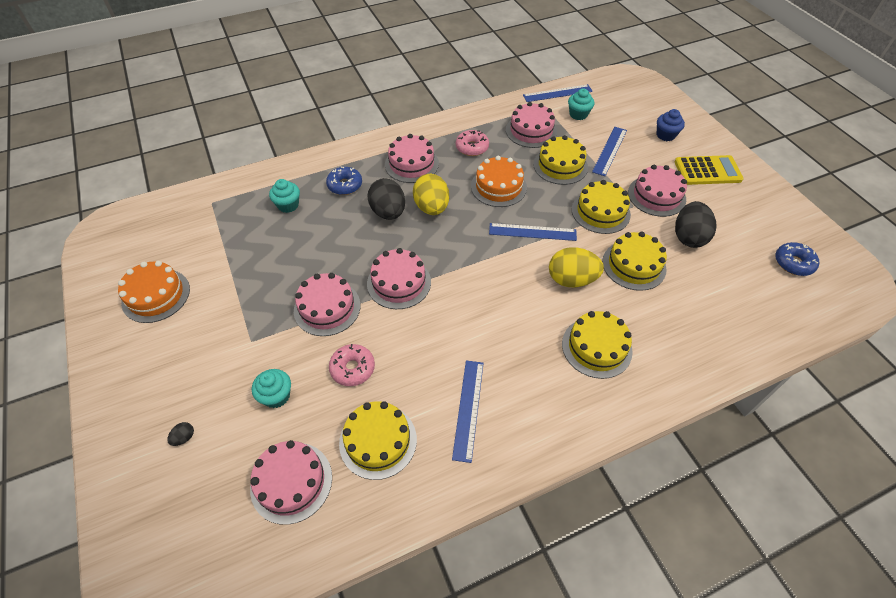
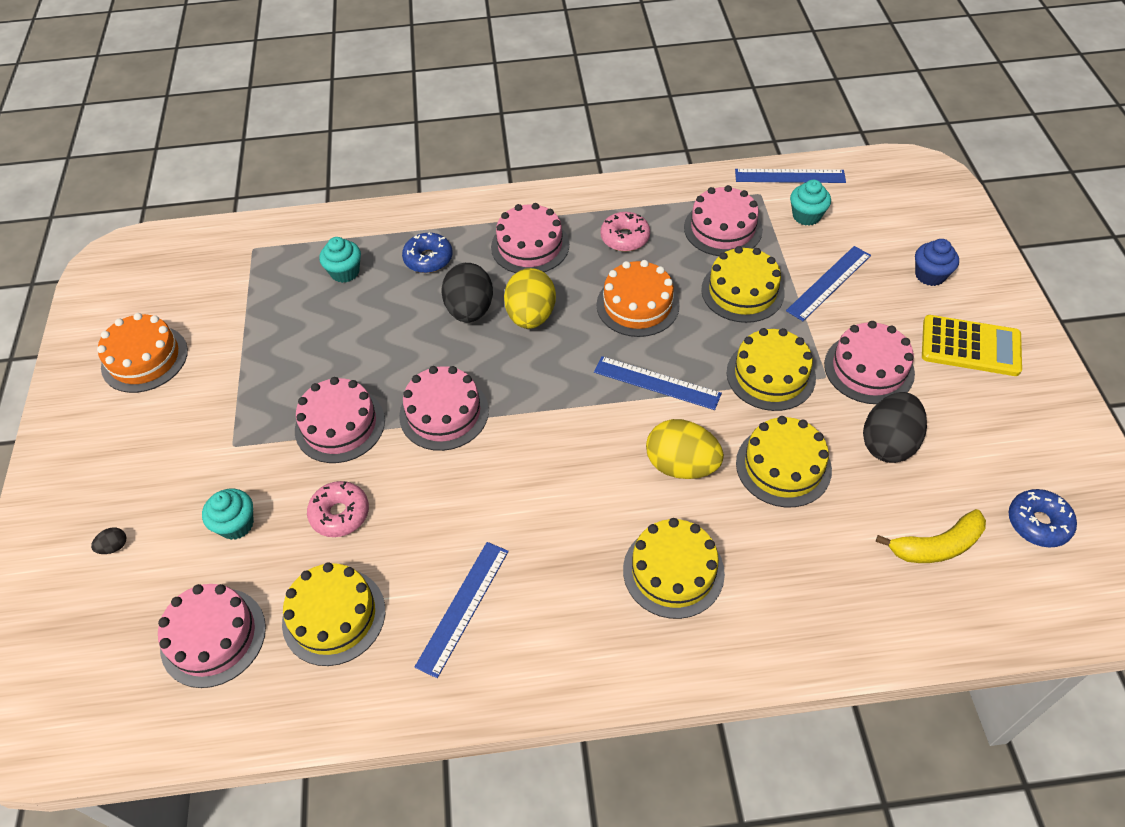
camera: 20 degrees right, 0 degrees up
none -> yellow banana [876,509,986,563]

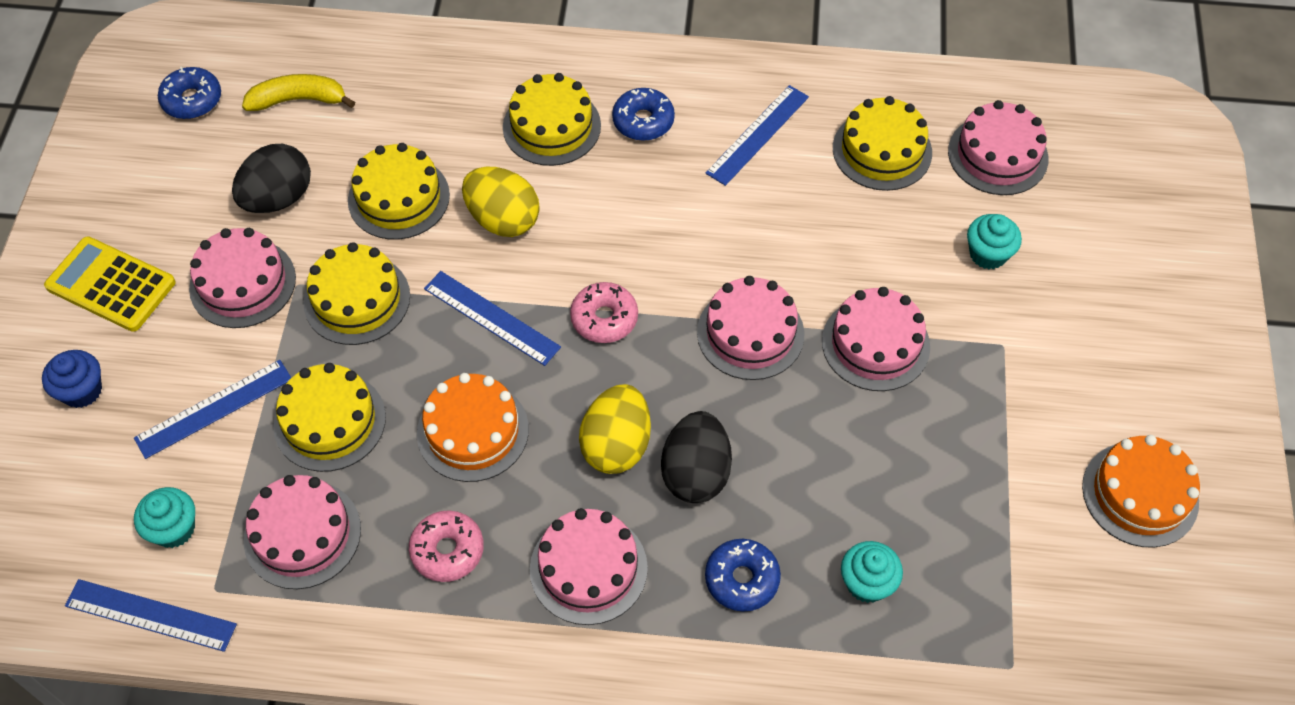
camera: 170 degrees left, 5 degrees up
black egg [91,527,126,554] -> none
pink donut [307,481,369,537] -> pink donut moved to [570,282,638,343]
none -> blue donut [612,88,675,141]

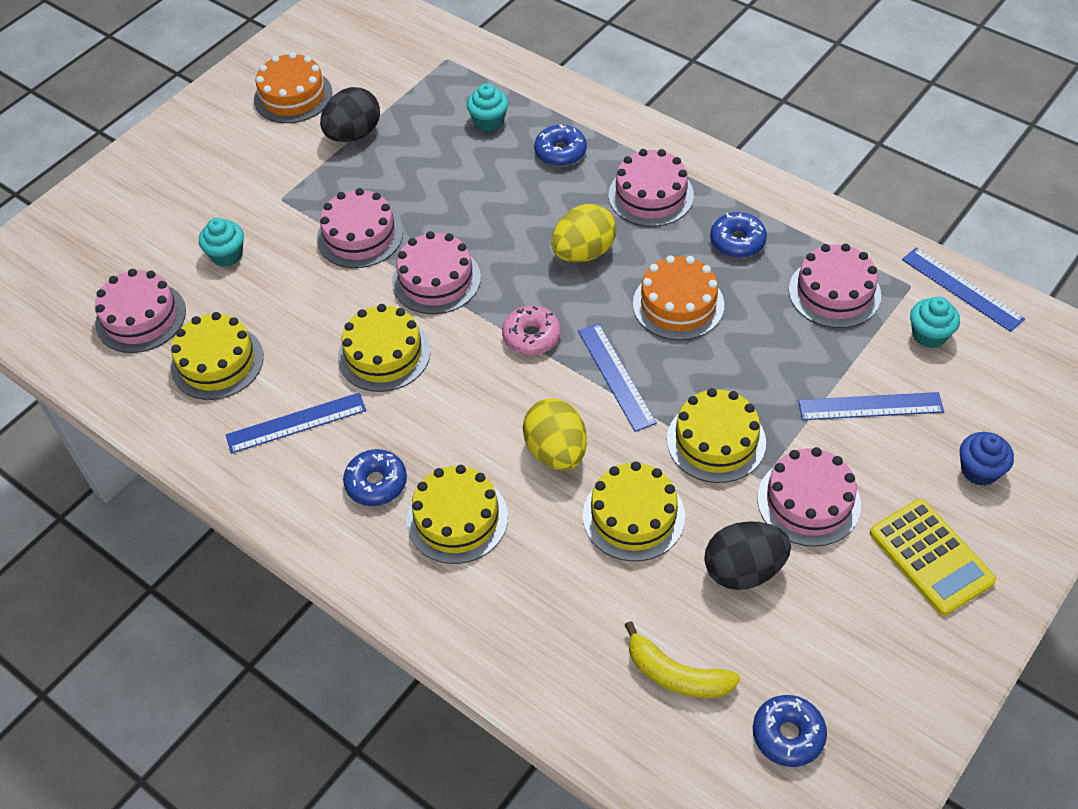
camera: 145 degrees left, 5 degrees down
yellow cake [273,363,386,472] -> yellow cake moved to [338,304,430,392]
pink donut [409,510,484,582] -> blue donut [710,212,767,258]
black egg [661,411,732,503] -> black egg moved to [320,87,380,142]

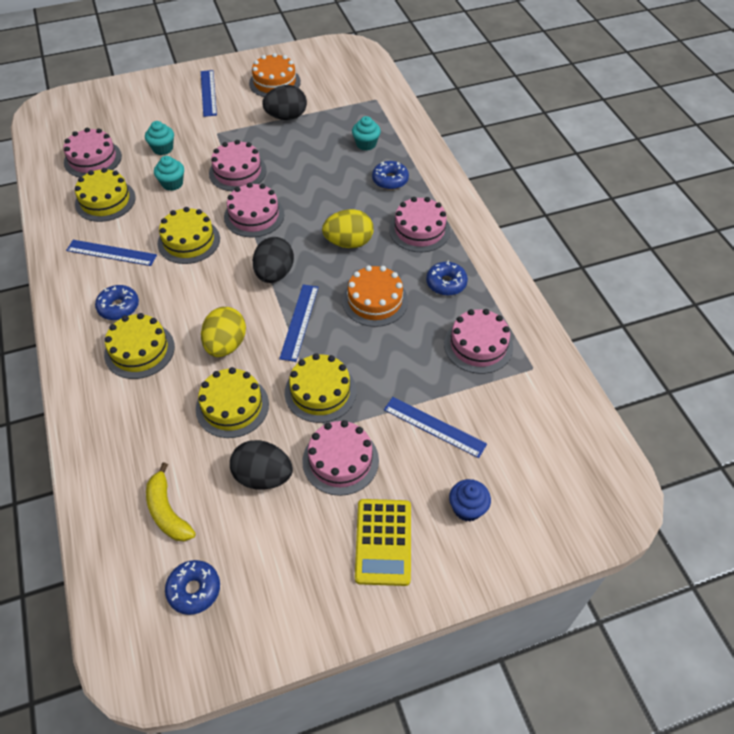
camera: 30 degrees right, 0 degrees up
pink donut [502,305,561,355] -> black egg [253,237,294,283]
blue ruler [902,248,1025,332] -> blue ruler moved to [201,70,217,117]
turquoise cupcake [910,297,960,348] -> turquoise cupcake moved to [154,156,184,191]

